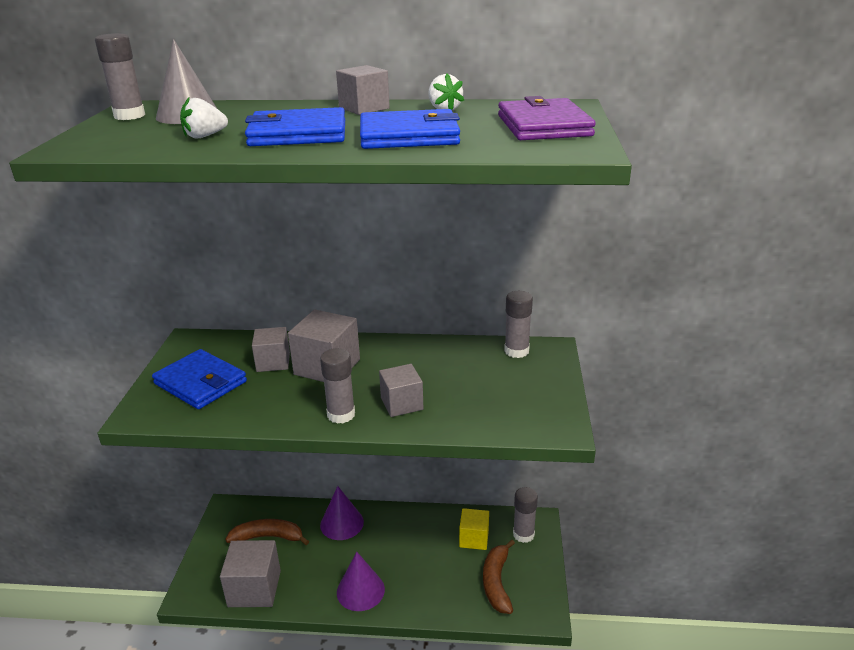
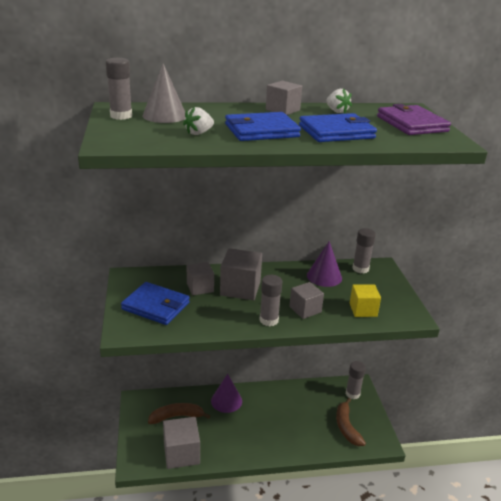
camera: 15 degrees left, 0 degrees up
purple cone [337,552,385,611] -> purple cone moved to [307,241,342,287]
yellow cube [459,508,489,550] -> yellow cube moved to [350,284,381,317]

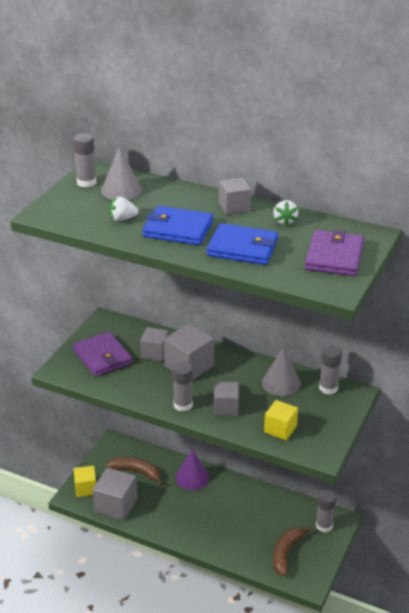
camera: 35 degrees right, 5 degrees up
blue wallet [121,282,190,325] -> purple wallet [73,331,133,377]
purple cone [307,241,342,287] -> grey cone [262,347,301,396]
none -> yellow cube [74,466,96,497]

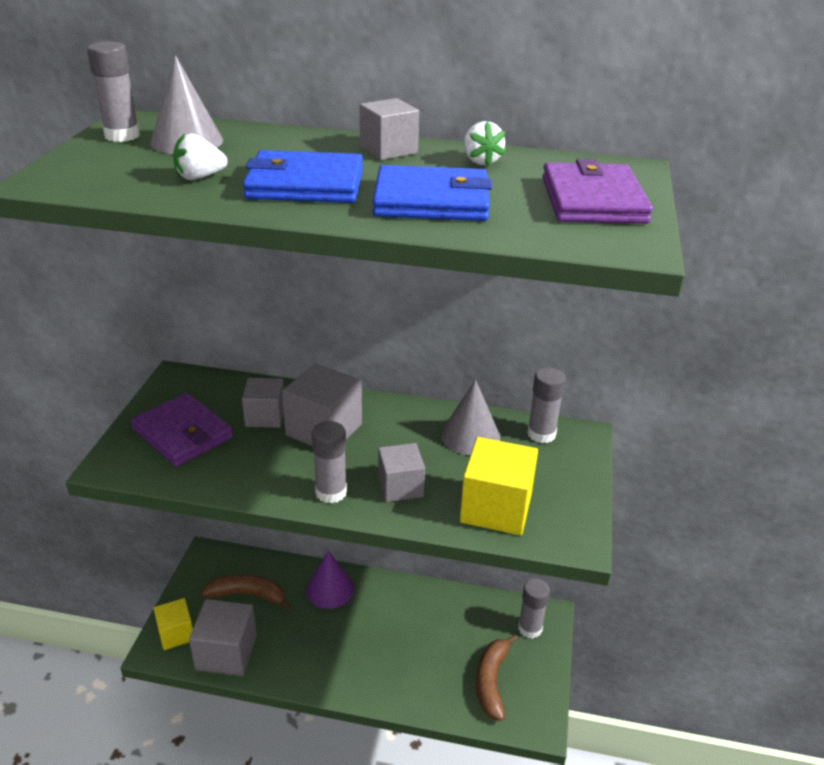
camera: 15 degrees left, 0 degrees up
yellow cube [264,400,298,440] -> yellow cube [460,437,538,535], size x1.55

